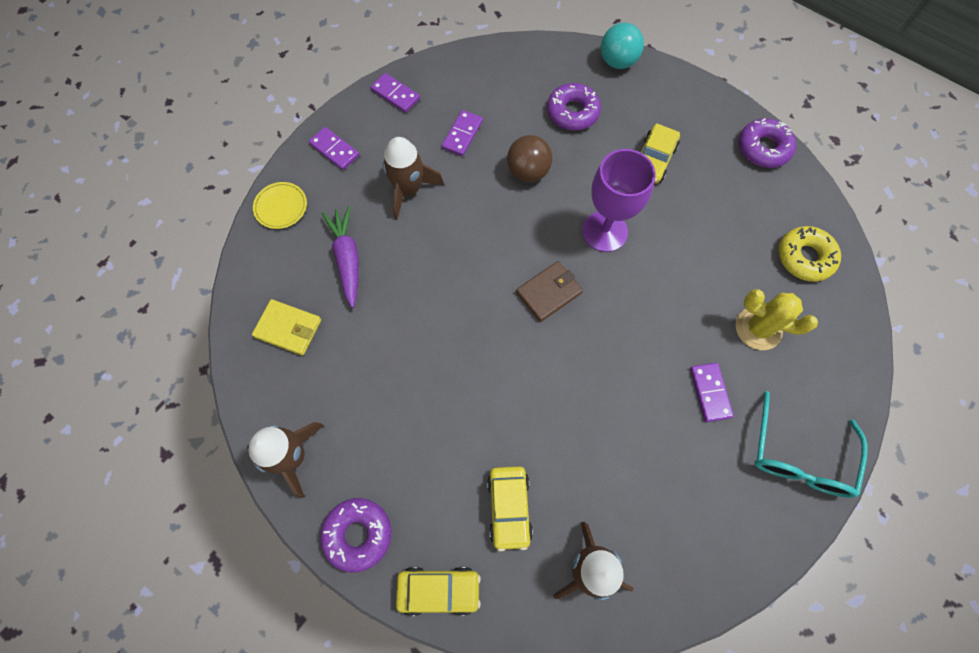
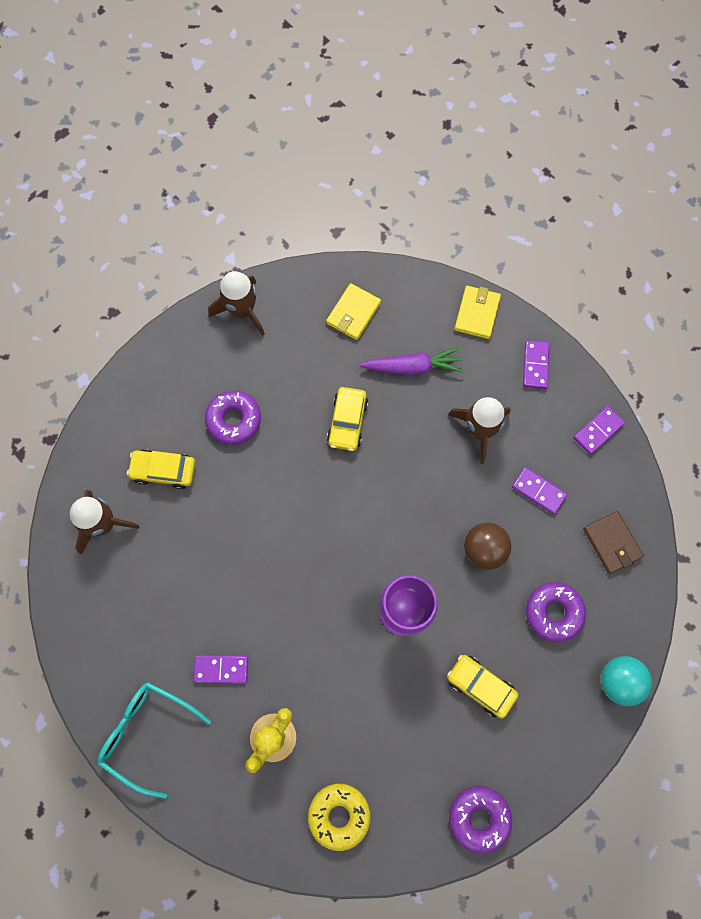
camera: 100 degrees right, 5 degrees up
yellow plate [253,182,307,229] -> yellow wallet [454,286,501,339]
purple domino [309,127,359,170] -> purple domino turned 45 degrees counterclockwise [523,340,550,389]
purple donut [320,498,391,573] -> purple donut moved to [205,391,261,445]
yellow car [396,567,481,616] -> yellow car moved to [327,387,368,451]
brown wallet [516,261,583,322] -> brown wallet moved to [583,511,644,574]

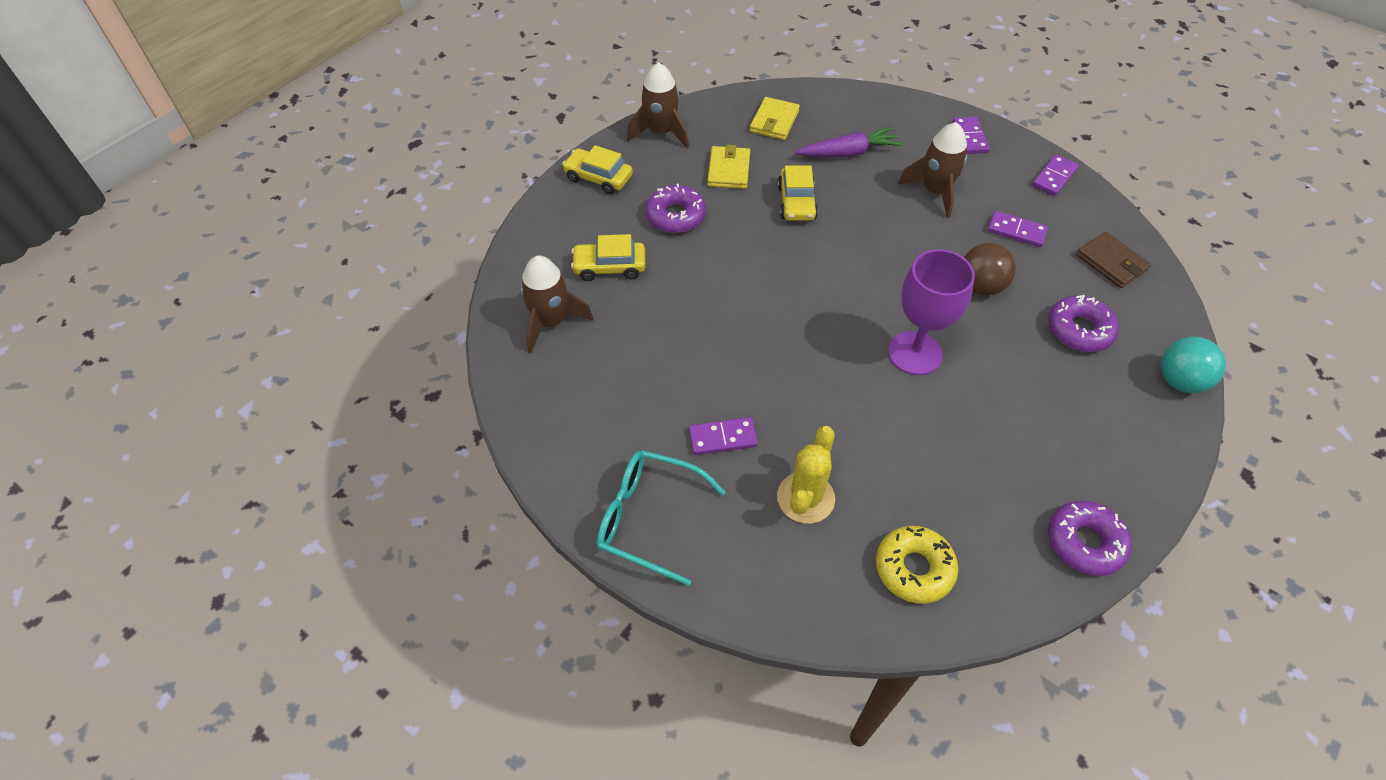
camera: 10 degrees left, 20 degrees down
yellow car [447,655,518,719] -> yellow car moved to [562,145,633,194]
yellow wallet [454,286,501,339] -> yellow wallet moved to [707,144,750,189]

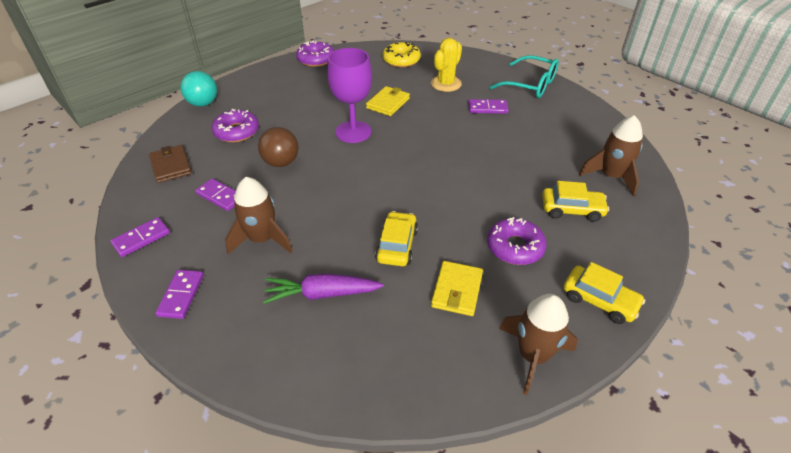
camera: 170 degrees left, 10 degrees down
yellow wallet [750,97,800,140] -> yellow wallet moved to [366,86,410,116]

